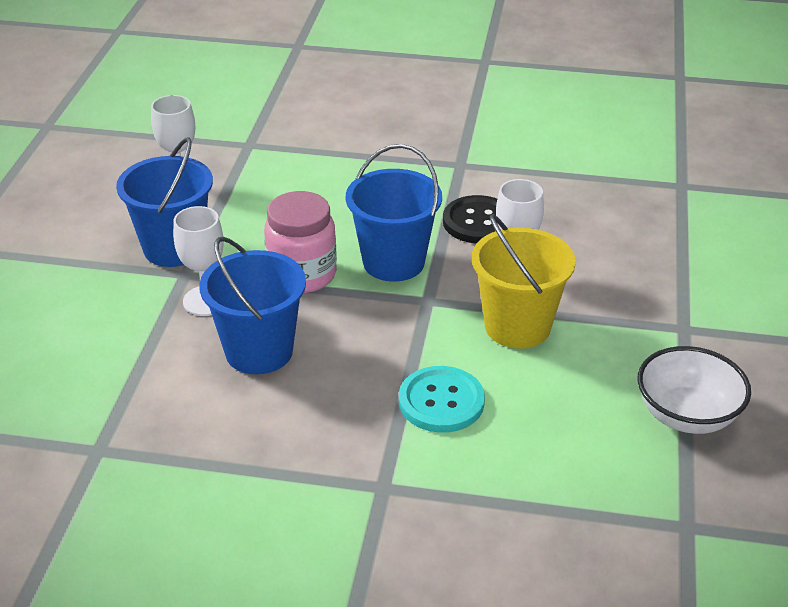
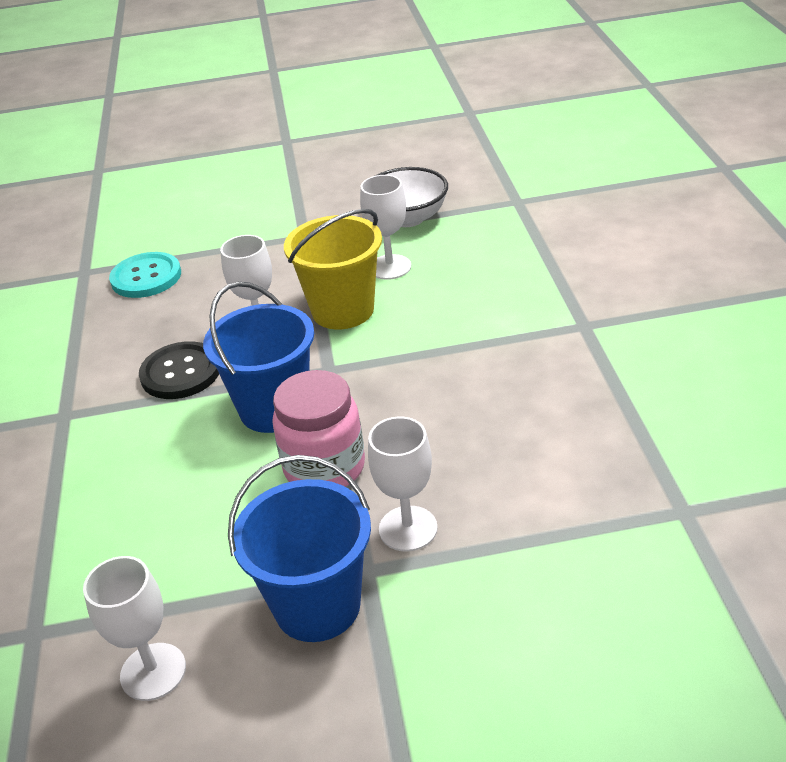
camera: 105 degrees left, 0 degrees up
blue bucket [199,237,306,374] -> none
turquoise button [399,366,485,433] -> turquoise button moved to [109,252,181,298]
none -> white goblet [360,175,411,280]

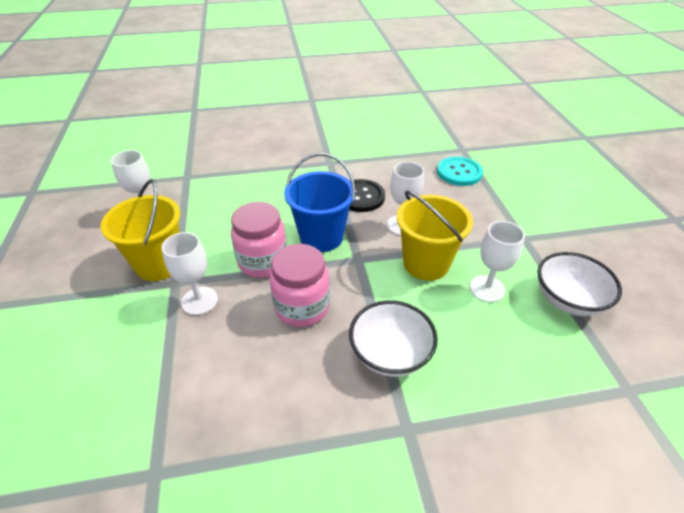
camera: 85 degrees right, 5 degrees up
blue bucket [228,455,371,642] -> yellow bucket [101,179,180,281]
none -> pink jar [269,244,330,327]
none -> white bowl [349,300,438,377]

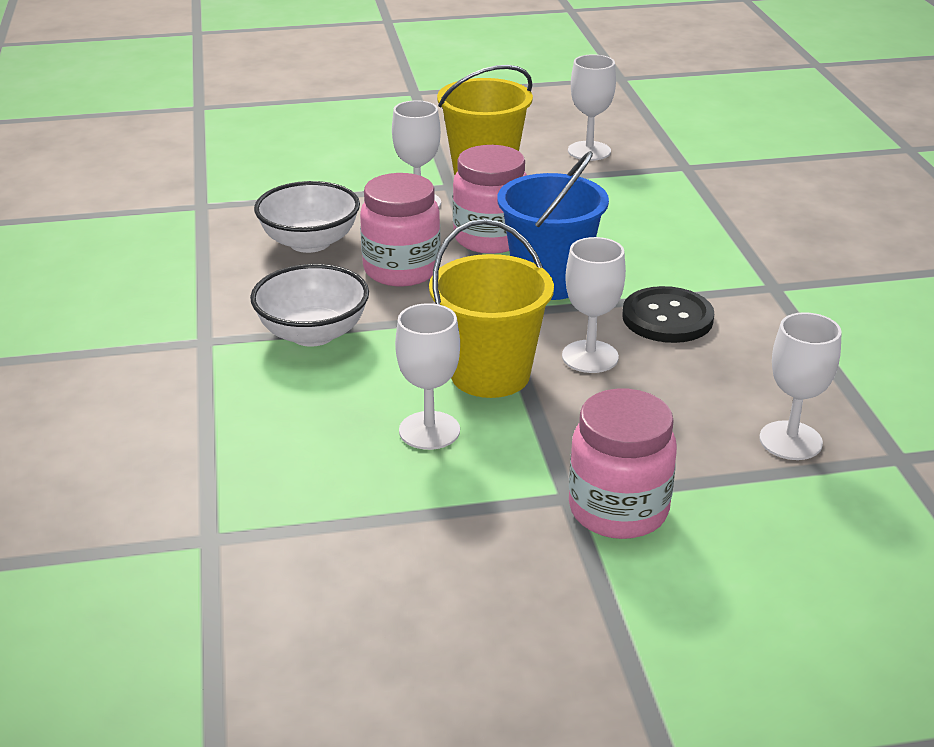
camera: 90 degrees right, 10 degrees down
turquoise button [437,156,483,186] -> white goblet [759,312,842,460]
white bowl [537,252,622,316] -> white bowl moved to [254,181,360,253]
none -> pink jar [569,389,677,539]

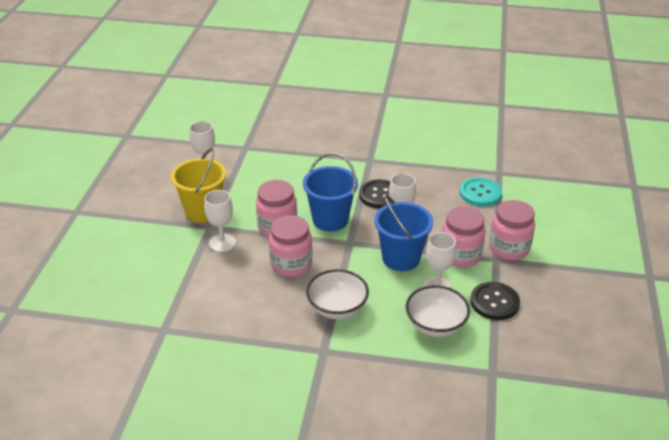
camera: 70 degrees left, 5 degrees up
white bowl [254,181,360,253] -> white bowl moved to [406,285,470,337]
yellow bucket [429,219,554,398] -> blue bucket [374,195,433,271]
white goblet [759,312,842,460] -> turquoise button [459,177,502,206]
none -> pink jar [442,206,485,267]
none -> black button [470,282,520,320]

